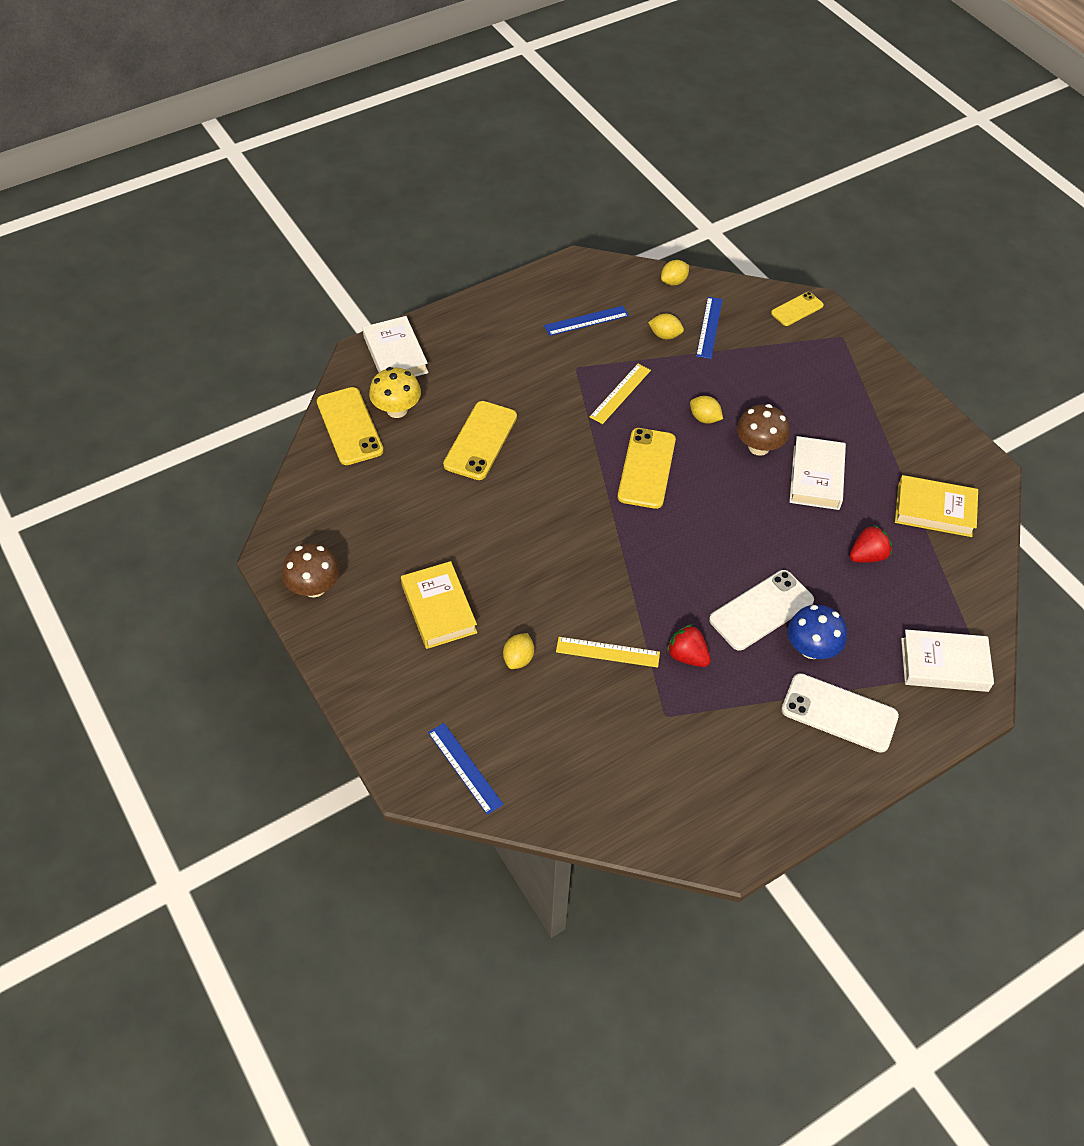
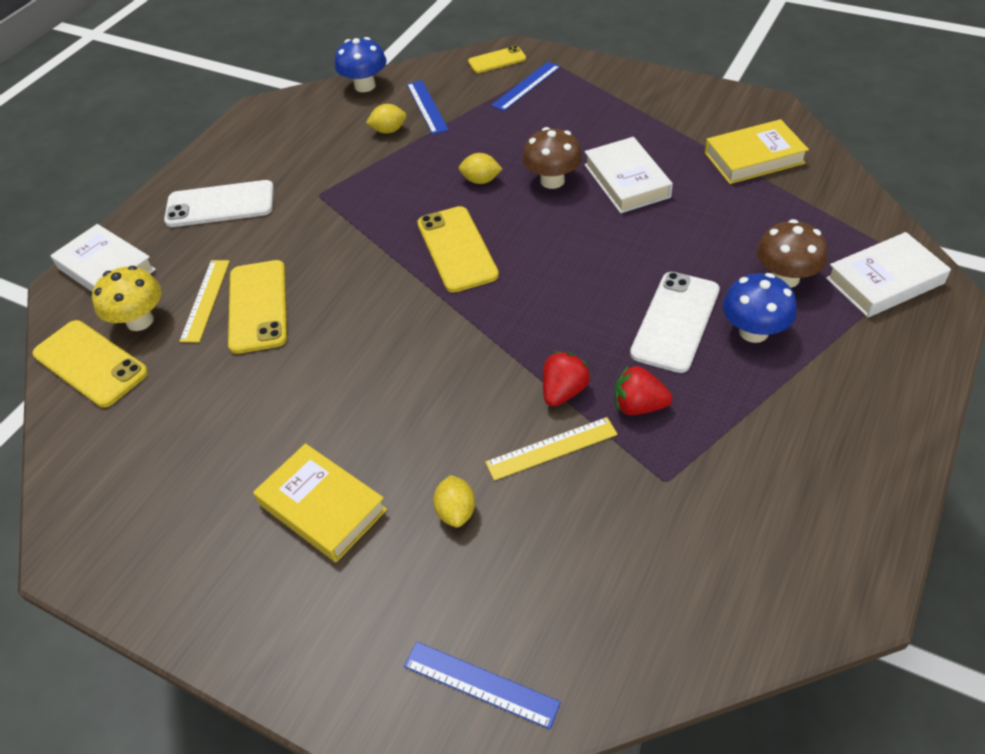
camera: 25 degrees left, 5 degrees down
brown mushroom [282,544,340,598] -> brown mushroom moved to [757,219,828,288]
blue ruler [544,306,629,336] -> blue ruler moved to [491,62,560,111]
yellow ruler [590,364,651,424] -> yellow ruler moved to [179,260,230,342]
yellow lemon [661,260,689,286] -> blue mushroom [335,37,386,92]
yellow phone [771,292,824,326] -> yellow phone turned 45 degrees clockwise [468,46,526,73]
white phone [781,673,899,753] -> white phone moved to [164,180,274,227]
red strawberry [850,525,892,563] -> red strawberry moved to [543,351,591,407]

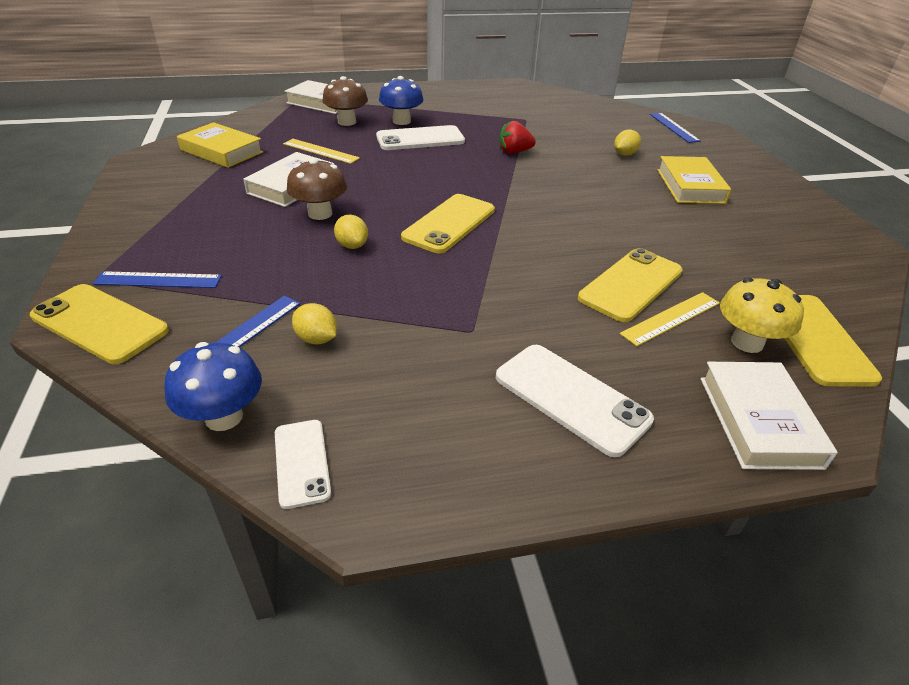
camera: 135 degrees left, 10 degrees down
yellow phone [468,46,526,73] -> yellow phone [30,284,169,364], size x1.68
yellow ruler [485,417,618,481] -> yellow ruler moved to [283,139,360,164]
red strawberry [614,365,673,415] -> none
none -> white phone [275,420,331,509]

